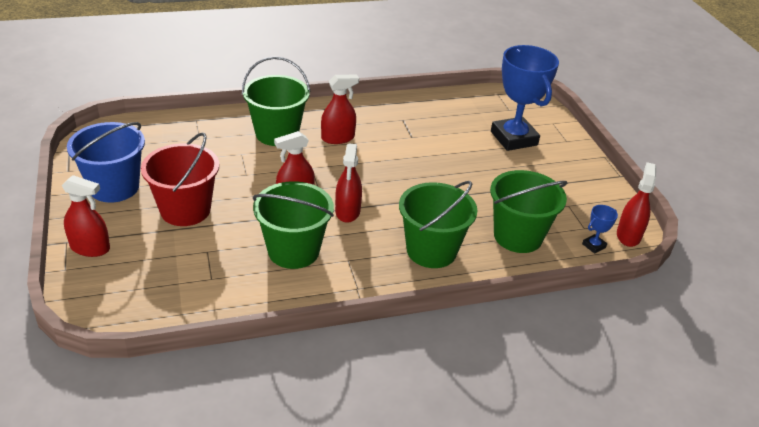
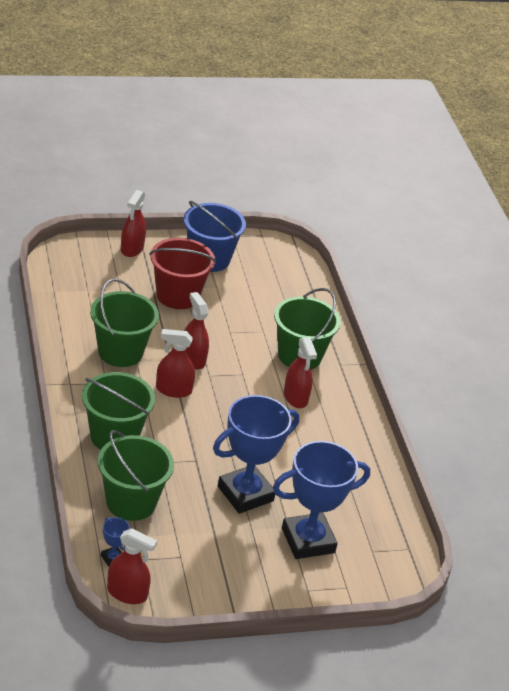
camera: 90 degrees right, 0 degrees up
none -> blue trophy [213,395,299,514]

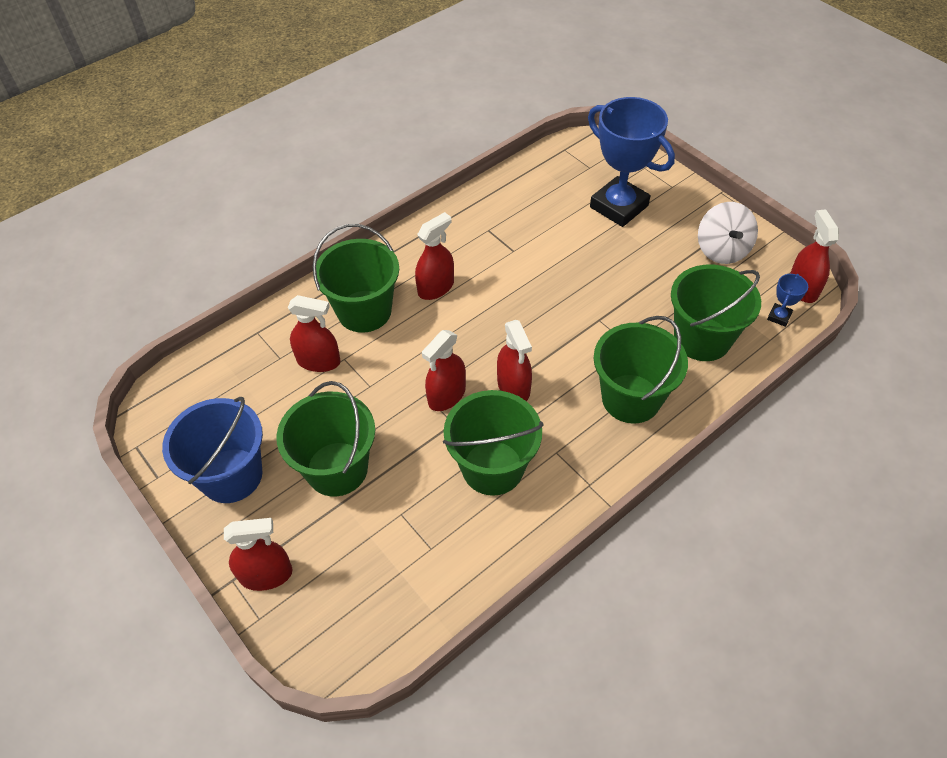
camera: 110 degrees left, 15 degrees up
red bucket [149,238,216,309] -> green bucket [276,381,375,497]
blue trophy [213,395,299,514] -> none
none -> red spray bottle [288,295,341,372]
none -> white spinning top [698,202,758,264]

